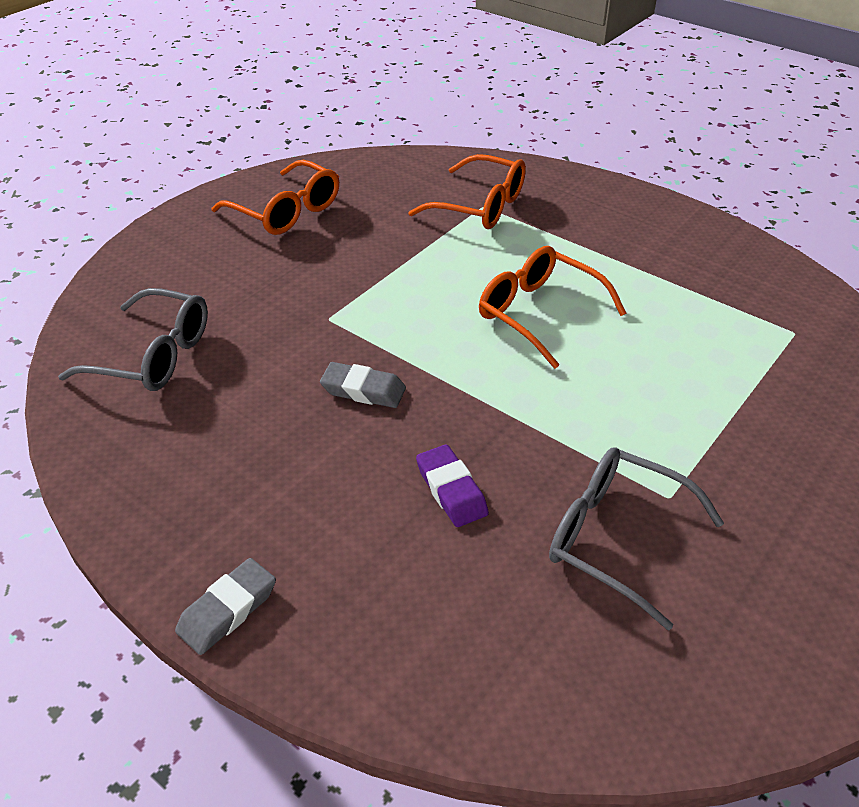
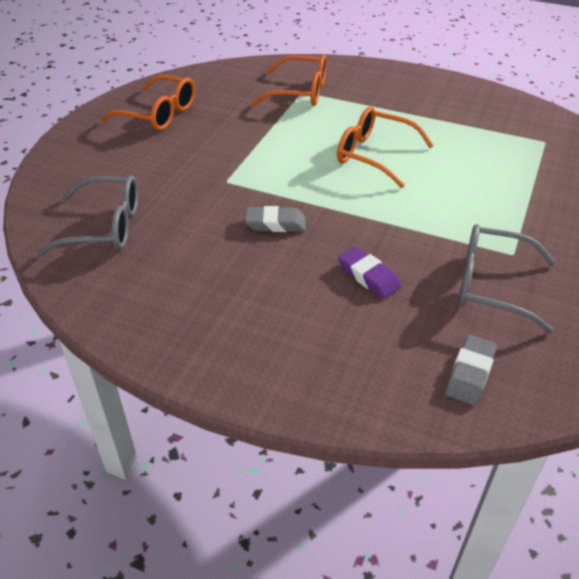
camera: 15 degrees left, 0 degrees up
grey eraser [175,558,276,655] -> grey eraser moved to [446,335,497,405]

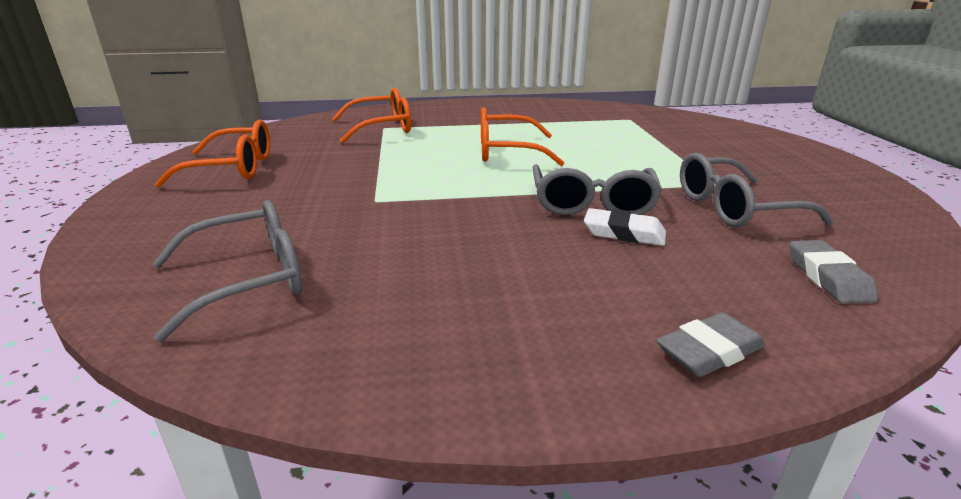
camera: 30 degrees left, 15 degrees down
grey eraser [245,206,305,232] -> grey eraser moved to [656,312,766,377]
purple eraser [338,246,401,299] -> white eraser [584,208,666,246]
none -> grey glasses [533,164,662,215]

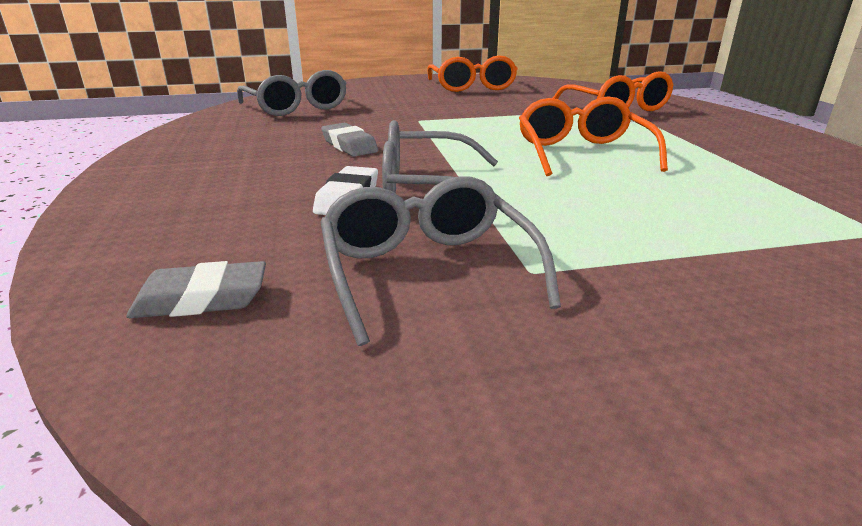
camera: 85 degrees right, 0 degrees up
grey eraser [656,312,766,377] -> grey eraser moved to [321,123,378,157]

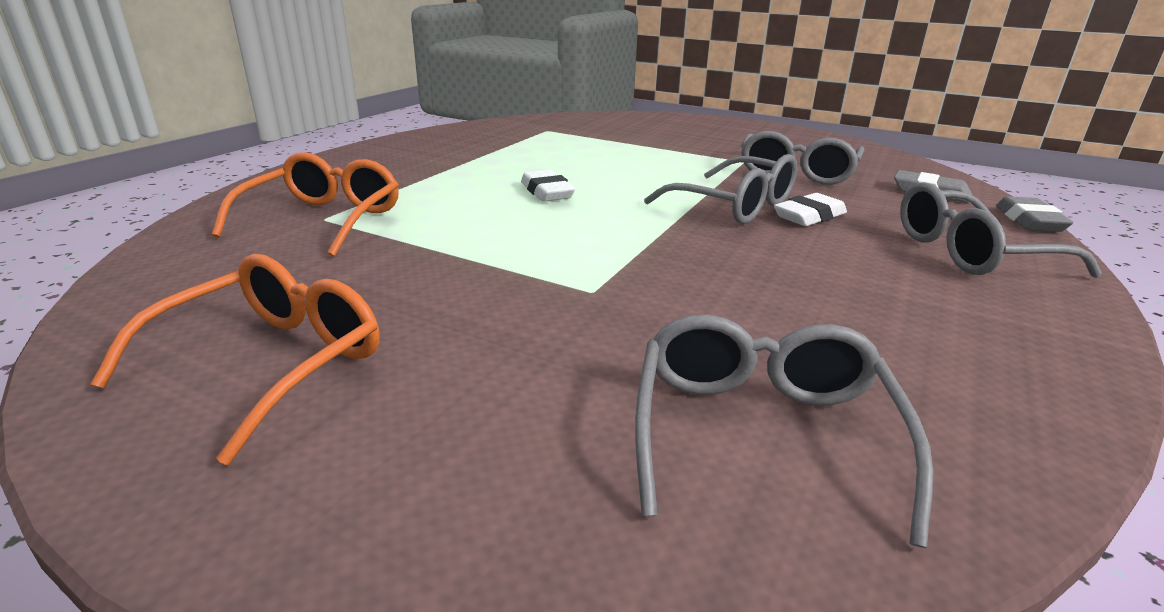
camera: 140 degrees left, 0 degrees up
grey eraser [321,123,378,157] -> grey eraser moved to [996,196,1074,232]
orange glasses [519,97,668,176] -> white eraser [521,170,575,202]
none -> grey glasses [900,182,1102,278]

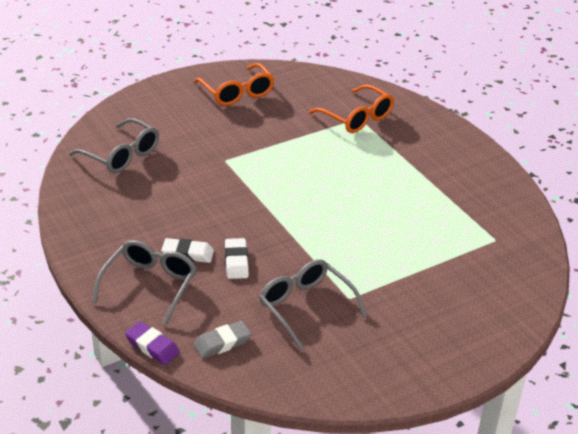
camera: 120 degrees right, 10 degrees up
white eraser [521,170,575,202] -> white eraser moved to [161,238,214,263]
grey glasses [644,154,797,224] -> none
grey eraser [996,196,1074,232] -> purple eraser [125,321,180,365]

